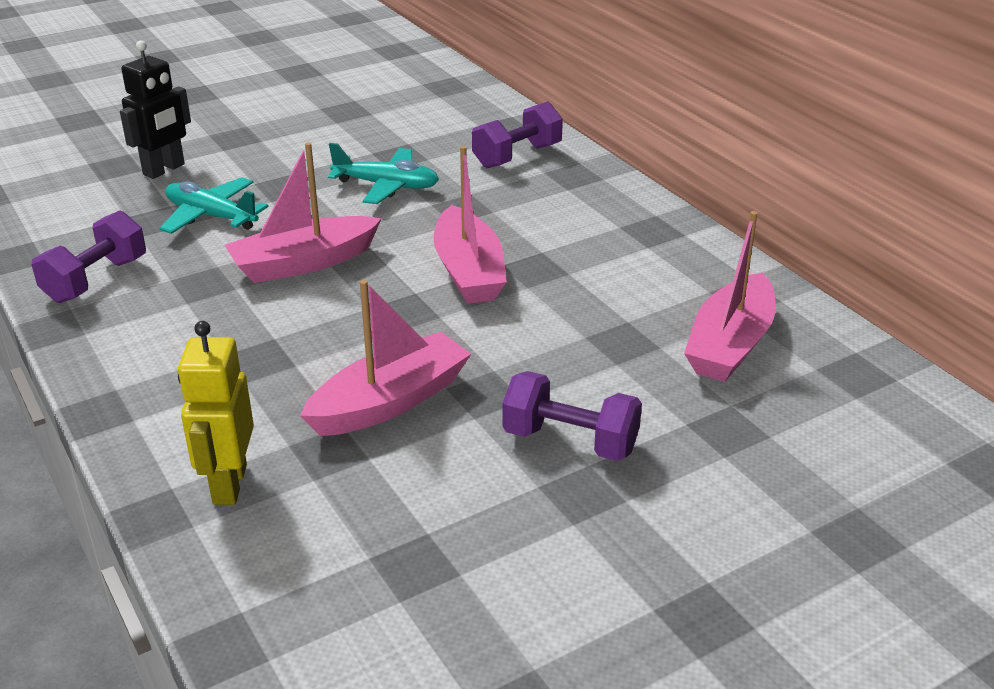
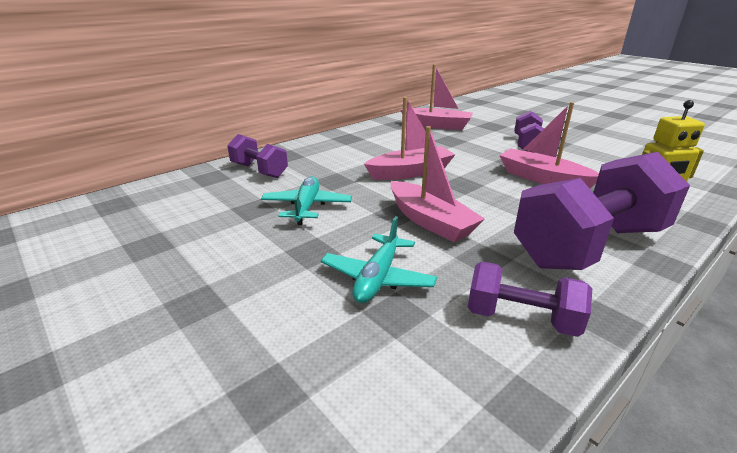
camera: 100 degrees left, 5 degrees down
black robot [120,40,191,179] -> none
none -> purple dumbbell [514,152,690,270]

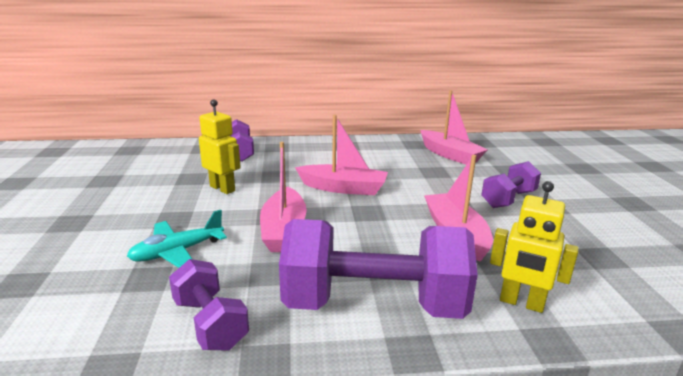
camera: 35 degrees right, 5 degrees down
turquoise plane [261,176,352,225] -> yellow robot [199,99,241,194]

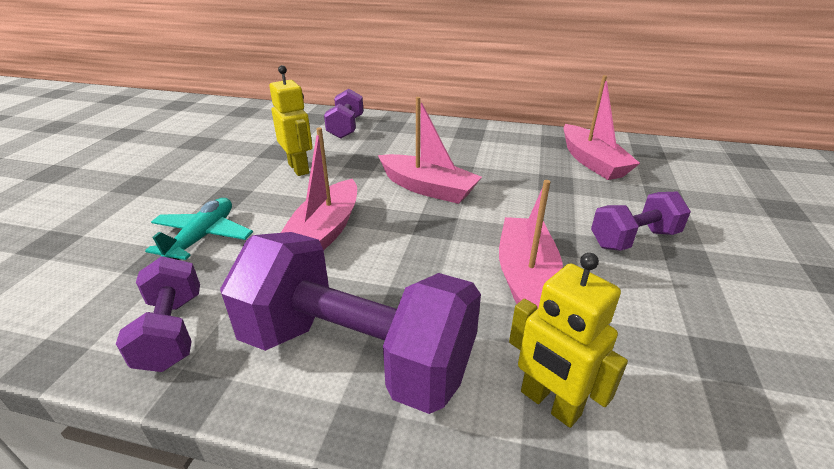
camera: 20 degrees right, 10 degrees up
turquoise plane [127,210,227,268] -> turquoise plane turned 120 degrees clockwise [145,198,253,260]

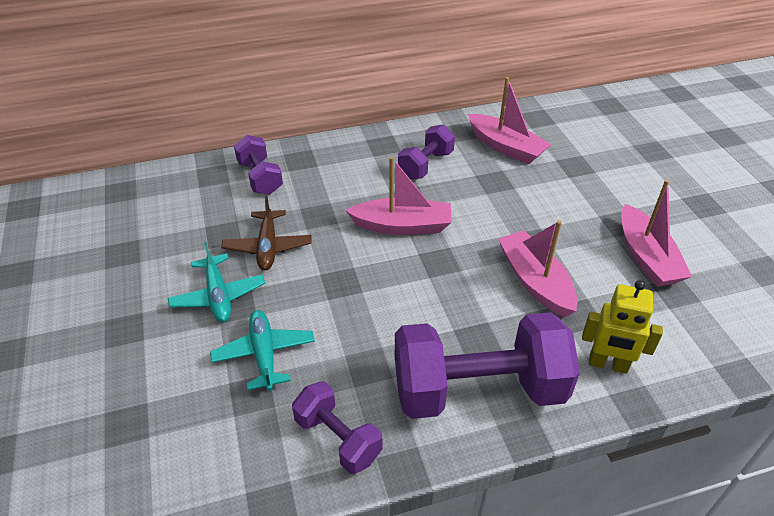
camera: 30 degrees left, 10 degrees up
yellow robot [269,65,312,176] -> brown plane [221,195,311,270]
pink boat [281,127,357,250] -> pink boat moved to [621,180,692,287]
purple dumbbell [591,191,691,251] -> purple dumbbell moved to [398,125,455,179]
none -> turquoise plane [168,242,265,322]

